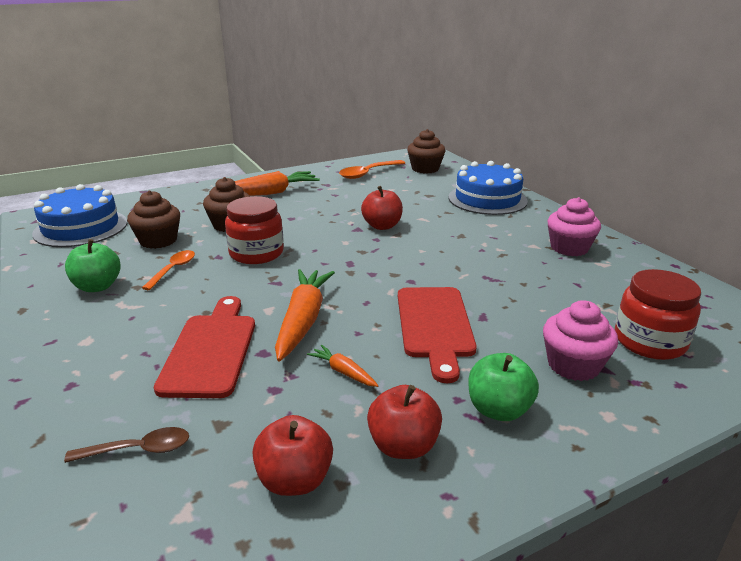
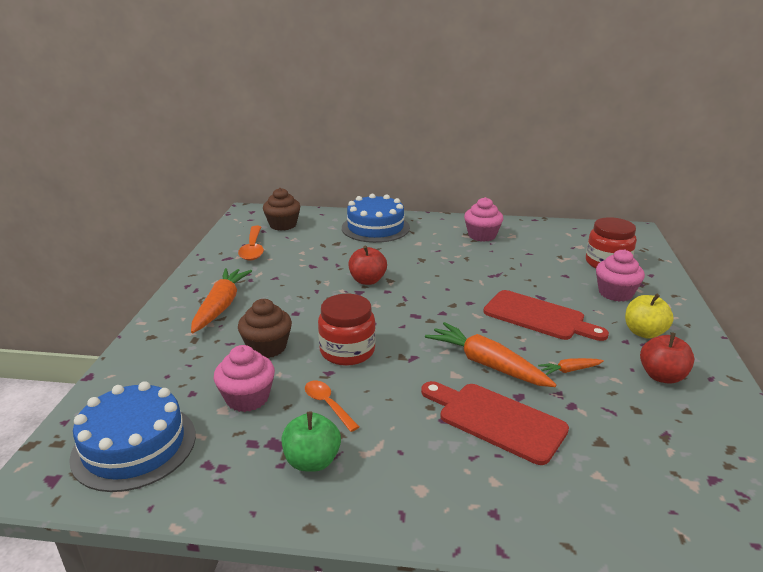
camera: 55 degrees left, 0 degrees up
brown spoon [64,427,189,463] -> none
brown cupcake [127,191,180,249] -> pink cupcake [214,345,275,412]
red apple [253,415,333,496] -> none
green apple [468,353,539,421] -> yellow apple [625,293,674,339]

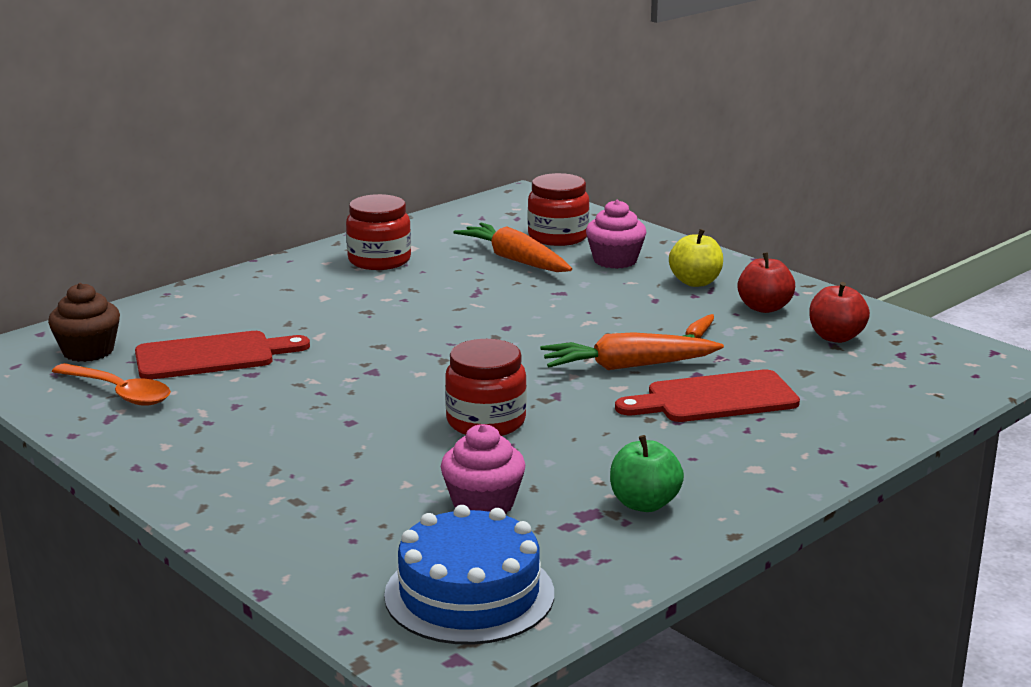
camera: 50 degrees left, 5 degrees down
orange carrot [191,268,252,333] -> orange carrot moved to [453,222,572,272]
brown cupcake [238,299,292,358] -> none
orange spoon [305,381,359,432] -> none
blue cake [342,194,410,243] -> none
red apple [348,246,387,285] -> red apple moved to [809,282,870,343]
pink cupcake [464,197,503,242] -> red jar [346,194,411,270]
red cutting board [483,290,609,341] -> red cutting board moved to [135,331,310,379]

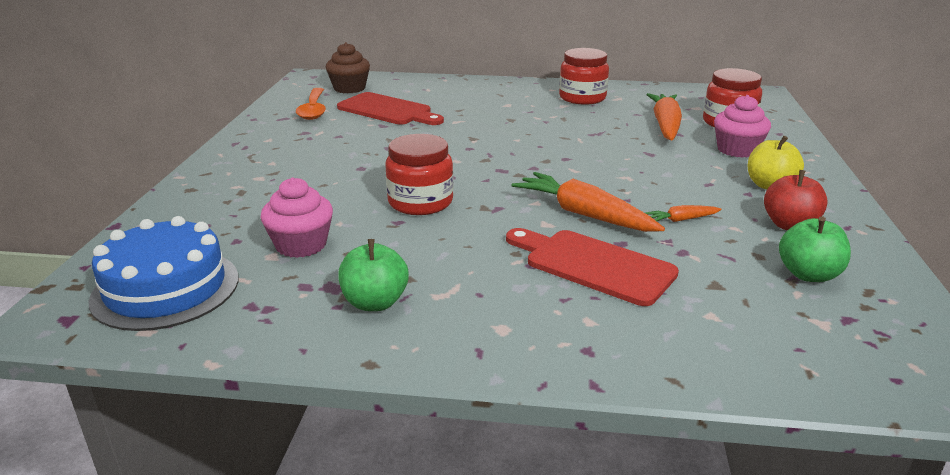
camera: 50 degrees right, 5 degrees up
red apple [809,282,870,343] -> green apple [779,216,851,282]

